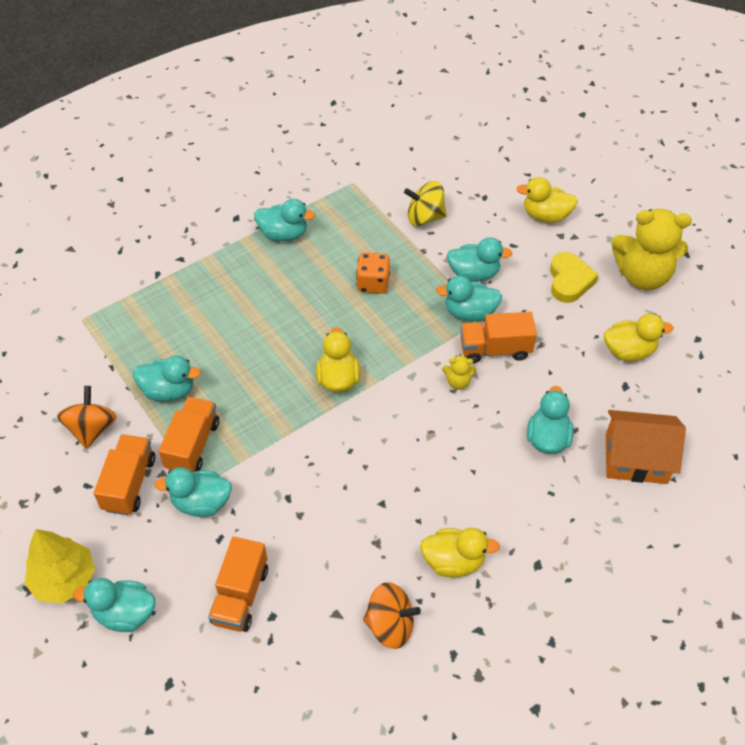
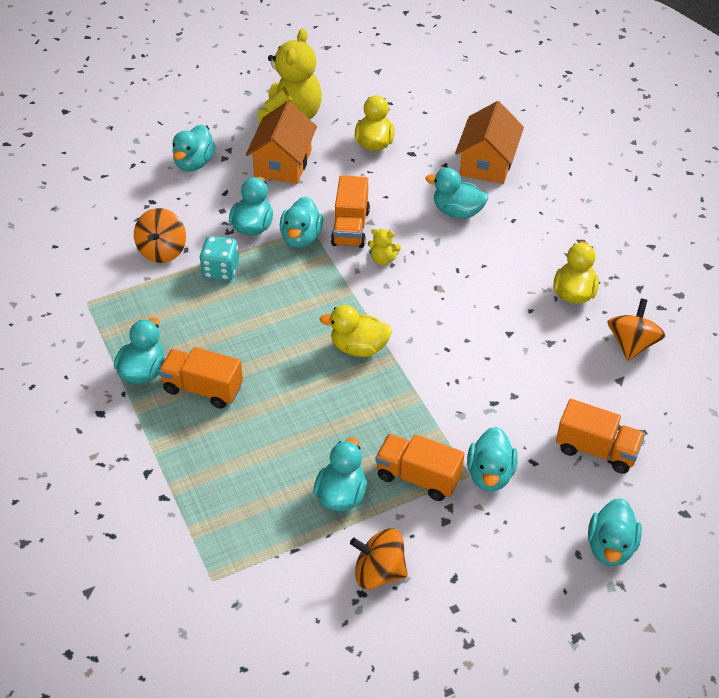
camera: 80 degrees left, 5 degrees down
yellow tree [24,529,95,604] -> none
orange truck [94,434,155,515] -> orange truck moved to [159,347,243,409]
orange dice [356,252,390,294] -> none
yellow spinning top [404,181,447,226] -> orange spinning top [134,208,186,263]
yellow teddy bear [442,354,477,390] -> yellow teddy bear turned 90 degrees clockwise [368,229,401,265]
yellow duck [516,177,578,223] -> turquoise duck [172,124,216,172]
yellow heart [550,252,599,303] -> orange house [246,101,317,184]
none -> turquoise dice [200,236,239,280]

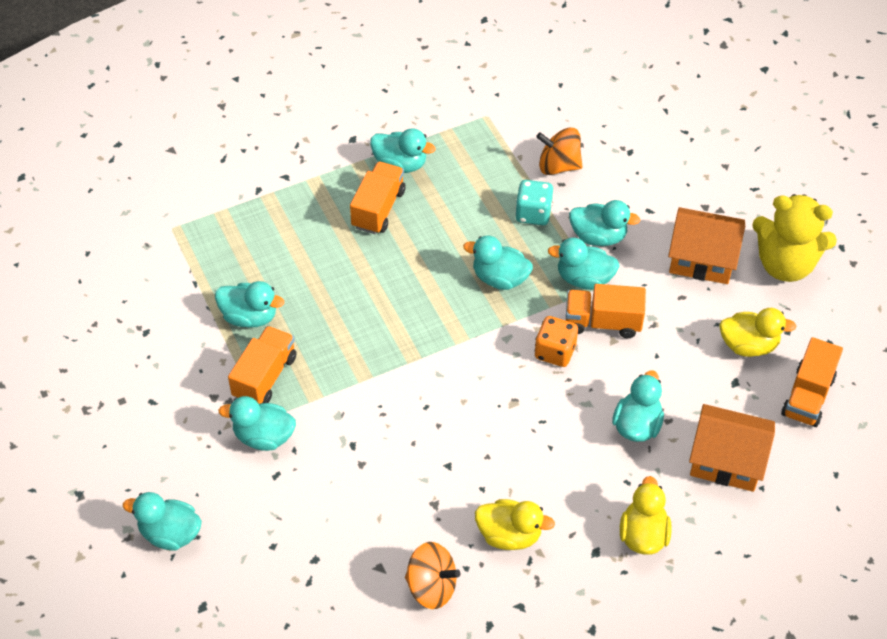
camera: 90 degrees right, 5 degrees up
turquoise duck [172,124,216,172] -> turquoise duck moved to [463,235,533,290]
yellow duck [320,305,392,357] -> yellow duck moved to [620,476,671,555]
orange spinning top [350,528,408,589] -> none
yellow teddy bear [368,229,401,265] -> orange dice [535,316,578,367]
orange truck [556,399,645,474] -> orange truck moved to [781,337,843,427]

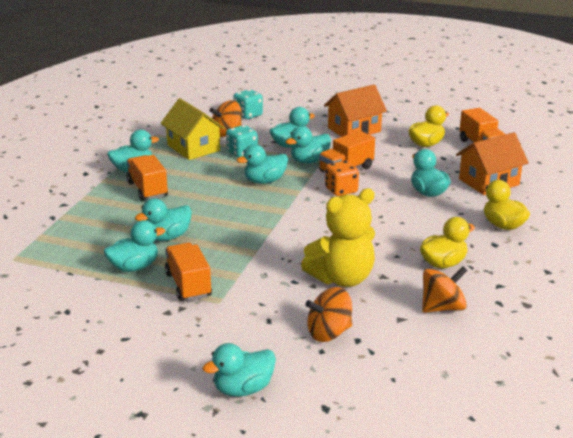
camera: 45 degrees left, 25 degrees down
turquoise duck [219,396,296,451] -> turquoise duck moved to [135,198,192,241]
yellow teddy bear [752,194,837,282] -> yellow teddy bear moved to [301,188,375,287]
none -> yellow house [161,98,225,160]
none -> turquoise dice [233,89,263,119]
none -> orange spinning top [305,287,352,342]

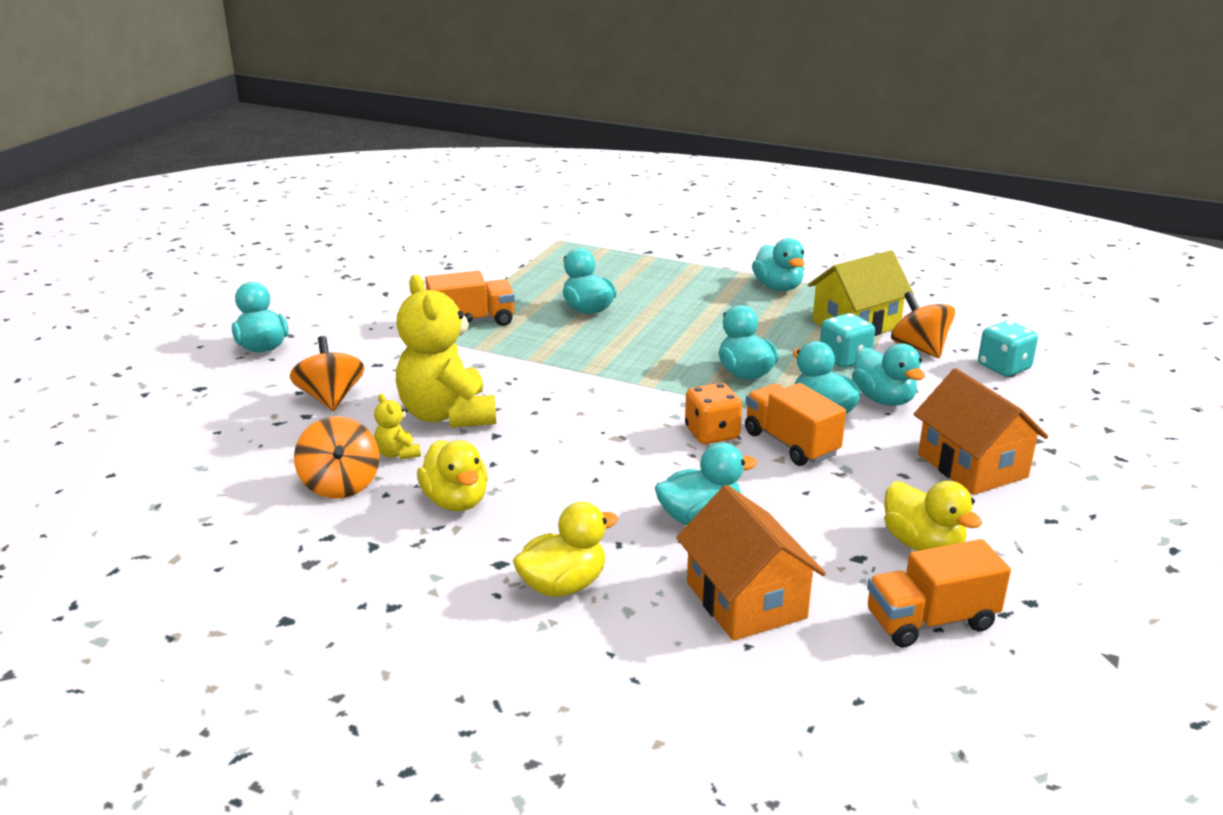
camera: 95 degrees right, 0 degrees up
turquoise duck [104,220,165,272] -> none
orange truck [127,155,168,201] -> none
none -> yellow teddy bear [374,394,421,460]

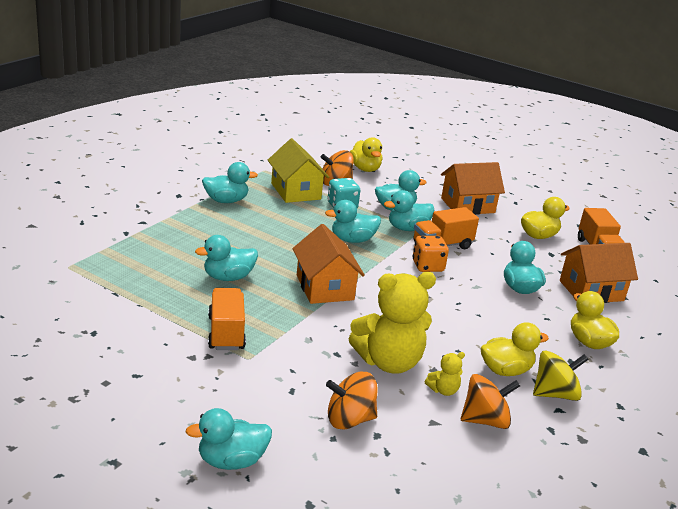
camera: 85 degrees left, 0 degrees up
turquoise dice [978,321,1038,377] -> yellow duck [350,137,382,172]
none -> orange house [292,224,365,304]
none -> yellow spinning top [533,351,589,401]

